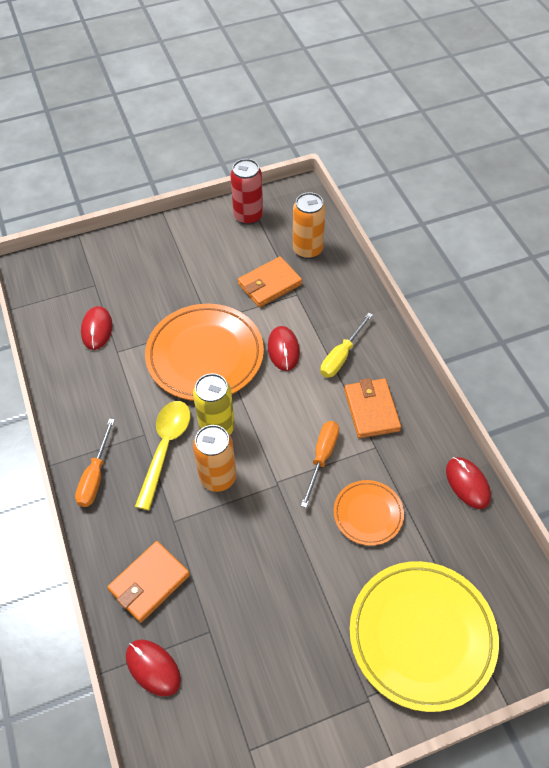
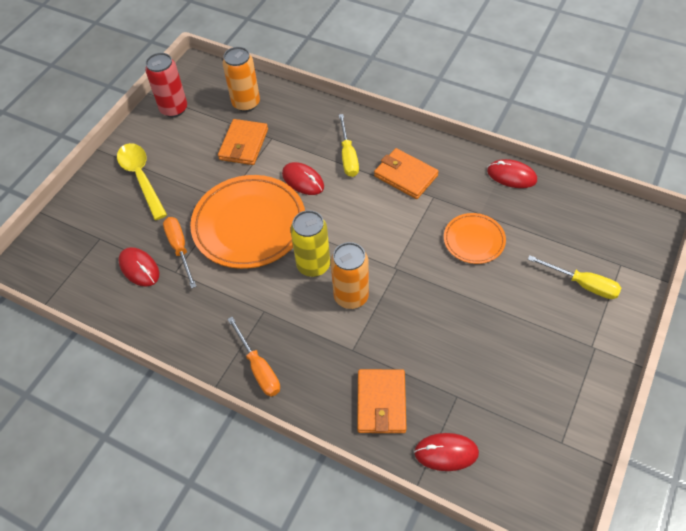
camera: 40 degrees left, 0 degrees up
yellow spoon [135,401,191,510] -> yellow spoon moved to [117,143,167,220]
orange screwdriver [301,421,339,508] -> orange screwdriver moved to [163,217,197,289]
yellow plate [350,561,499,712] -> yellow screwdriver [528,255,621,299]

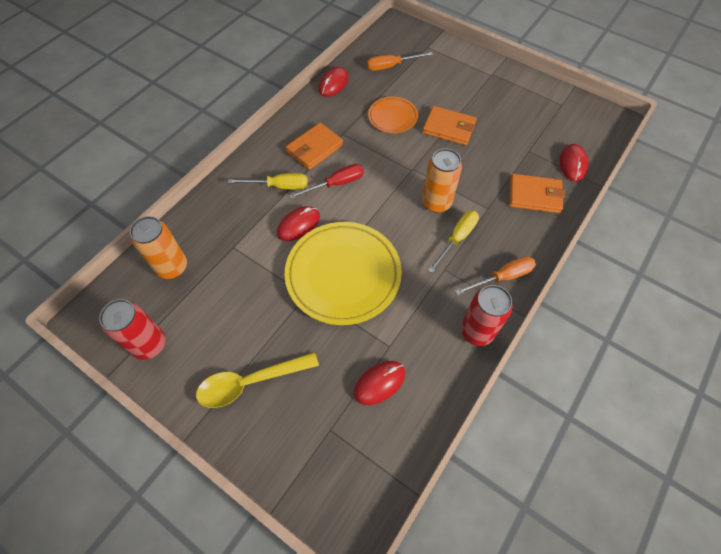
camera: 85 degrees left, 5 degrees up
orange screwdriver [163,217,197,289] -> orange screwdriver moved to [367,52,433,71]
orange plate [190,175,305,269] -> yellow plate [285,222,402,325]
orange wallet [218,119,268,165] -> orange wallet moved to [422,106,477,145]
yellow can [290,210,330,277] -> none
yellow screwdriver [528,255,621,299] -> yellow screwdriver moved to [428,210,479,273]
none -> red screwdriver [289,164,364,199]
none -> red can [461,285,512,346]

